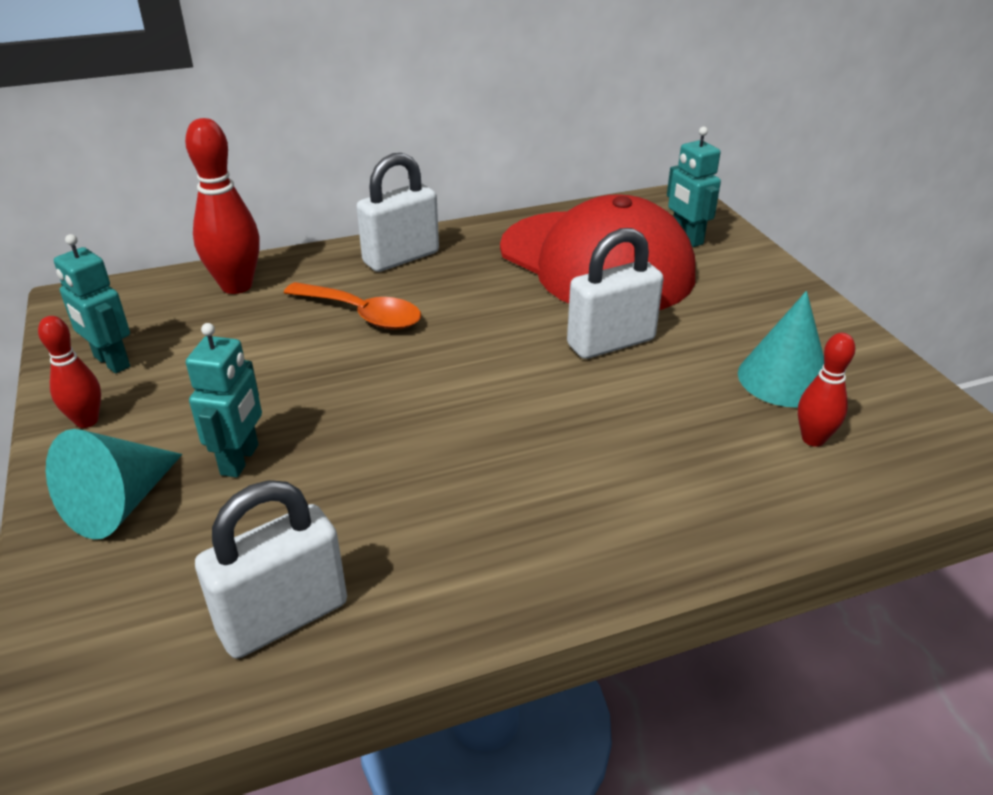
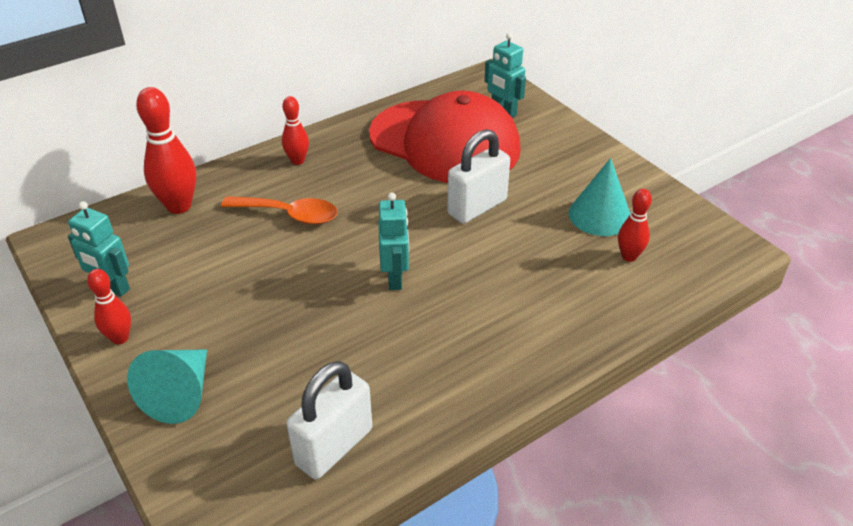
camera: 15 degrees left, 5 degrees up
turquoise robot [186,323,262,478] -> turquoise robot moved to [378,192,409,290]
white padlock [356,153,439,272] -> red bowling pin [282,96,309,165]

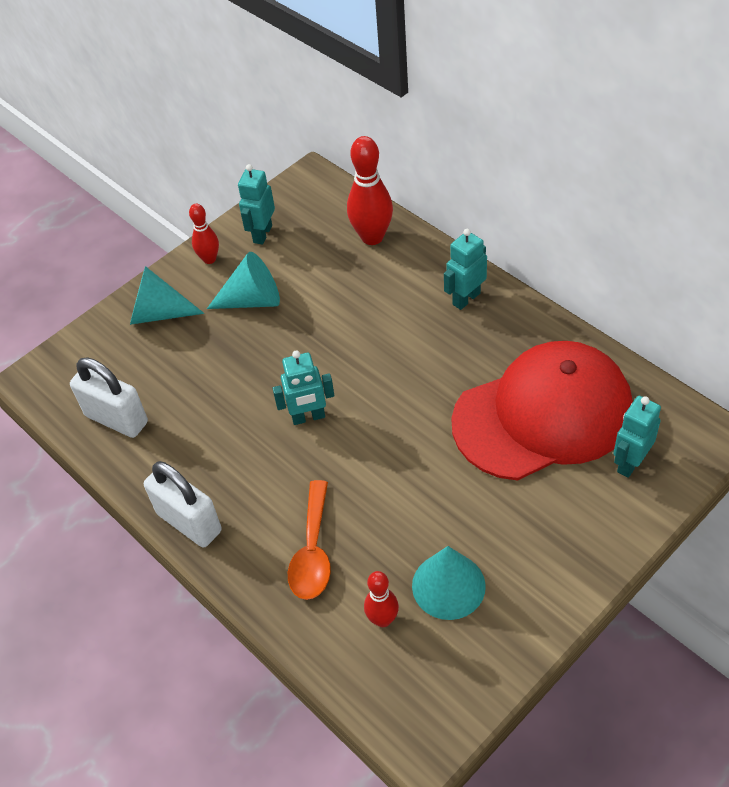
camera: 85 degrees right, 10 degrees up
orange spoon [221,196,338,225] -> orange spoon moved to [288,480,331,600]
red bowling pin [282,96,309,165] -> turquoise robot [444,229,487,310]
red cap [369,91,521,183] -> red cap turned 135 degrees counterclockwise [451,341,633,481]
white padlock [447,129,510,224] -> white padlock moved to [144,461,222,548]
none -> turquoise cone [207,252,280,309]

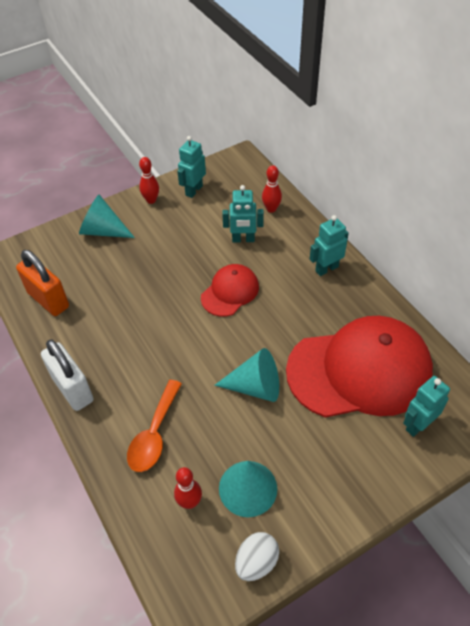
camera: 10 degrees right, 0 degrees up
white padlock [70,357,148,438] -> orange padlock [16,250,69,316]
turquoise cone [207,252,280,309] -> turquoise cone moved to [214,348,279,402]
turquoise robot [272,351,334,425] -> turquoise robot moved to [222,185,264,243]
red bowling pin [347,136,393,245] -> red bowling pin [262,165,282,213], size x0.58
none -> red cap [201,264,259,317]
none -> white egg [235,532,279,581]

